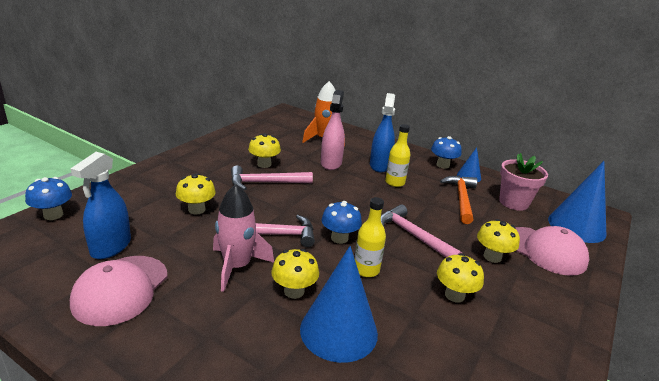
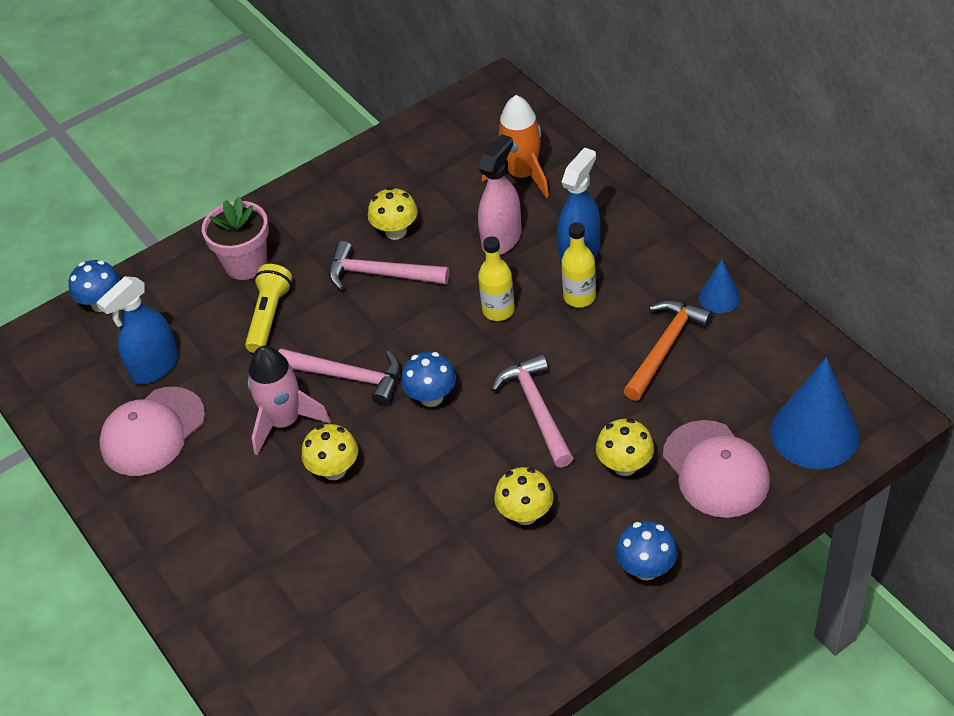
camera: 30 degrees right, 20 degrees up
yellow mushroom [176,173,216,215] -> yellow flashlight [245,264,292,353]
blue cone [300,246,378,363] -> none
yellow bottle [355,197,386,277] -> yellow bottle moved to [478,236,515,321]
blue mushroom [431,136,462,169] -> blue mushroom moved to [616,521,677,580]
pink flower pot [499,153,548,211] -> pink flower pot moved to [202,197,269,280]

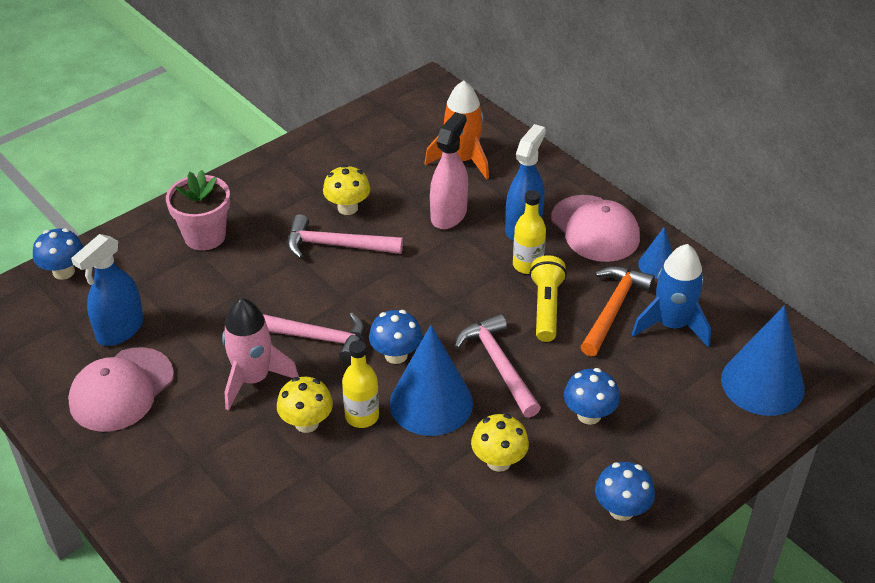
camera: 10 degrees left, 5 degrees down
yellow flashlight [245,264,292,353] -> yellow flashlight moved to [530,255,567,342]
yellow bottle [478,236,515,321] -> yellow bottle moved to [342,340,379,428]
yellow mushroom [596,418,654,476] -> blue mushroom [564,368,620,425]
pink cap [663,420,770,518] -> pink cap moved to [551,195,640,262]
none -> blue cone [390,325,473,436]
none -> blue rocket [632,244,711,347]

